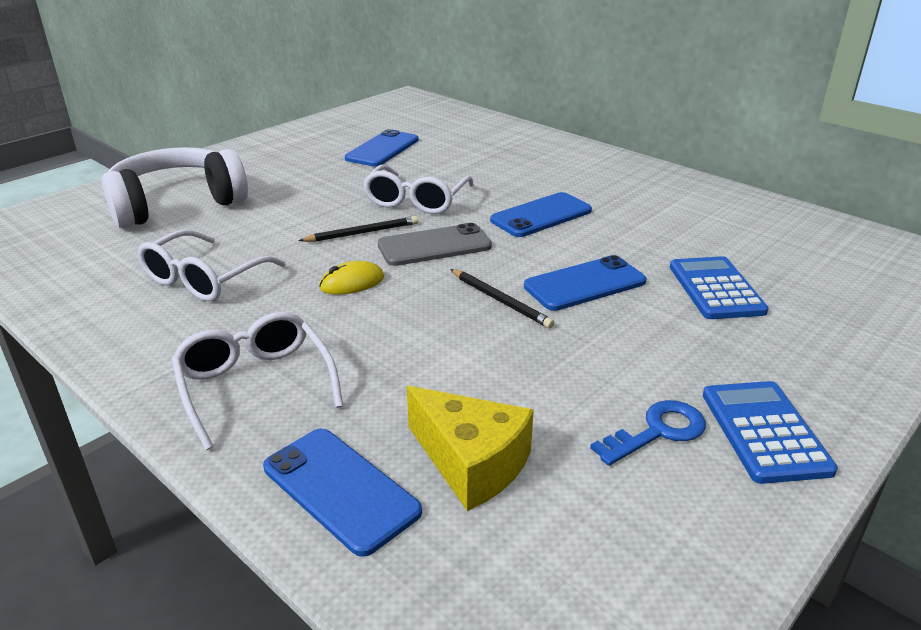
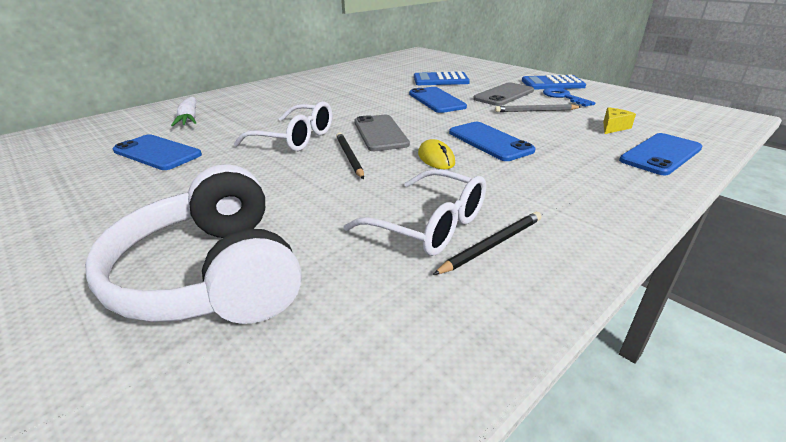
camera: 85 degrees left, 0 degrees up
white glasses [171,312,343,450] -> none
yellow cheese [407,386,534,511] -> yellow cheese [603,107,636,134], size x0.53
black pencil [450,269,554,328] -> black pencil moved to [433,212,542,275]
blue phone [490,192,592,237] -> blue phone moved to [449,122,536,161]
none -> white carrot [171,97,196,126]
none -> grey phone [473,82,534,106]
none -> grey pencil [495,104,581,112]

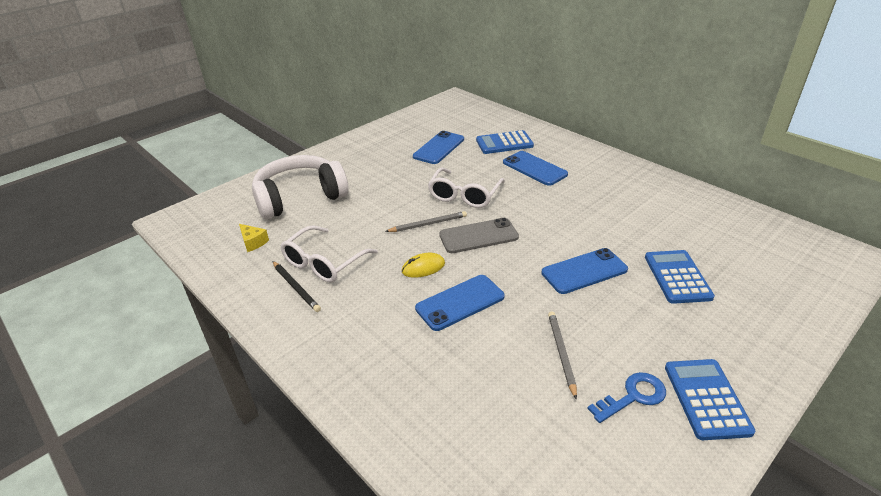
camera: 90 degrees right, 5 degrees up
white carrot [171,97,196,126] -> blue calculator [476,130,534,154]
black pencil [336,133,364,179] -> grey pencil [385,211,467,232]
grey phone [473,82,534,106] -> none
yellow cheese [603,107,636,134] -> yellow cheese moved to [239,224,269,252]
blue phone [619,133,702,175] -> blue phone moved to [503,151,568,186]

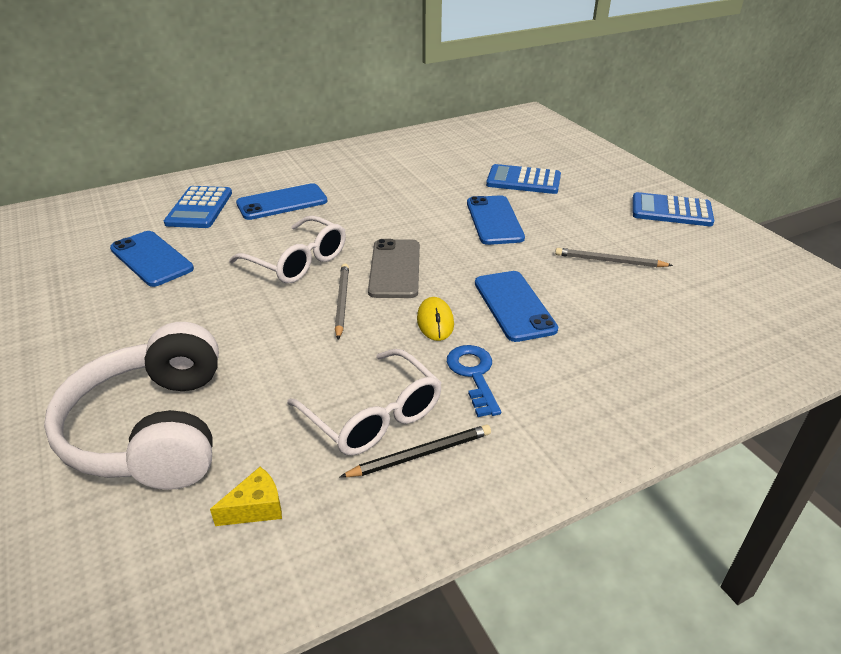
camera: 75 degrees left, 0 degrees up
blue key [587,372,666,423] -> blue key moved to [447,345,501,417]

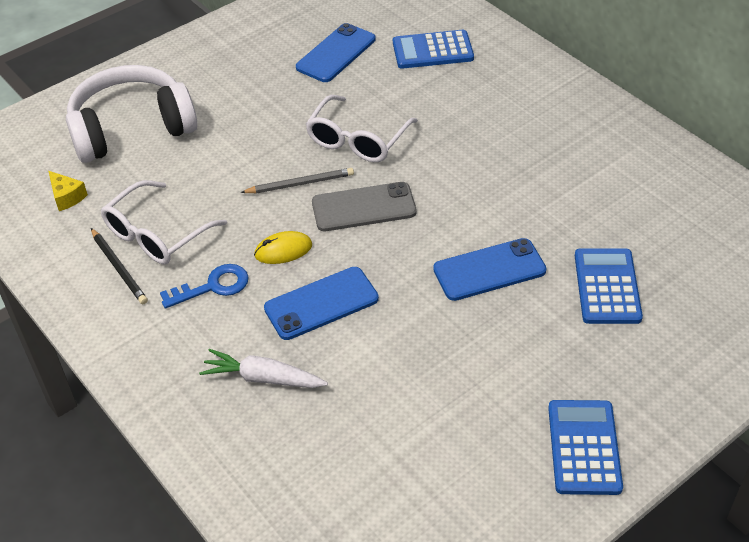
camera: 80 degrees right, 10 degrees up
blue phone [236,183,328,220] -> none
grey pencil [555,248,673,267] -> none
none -> white carrot [199,349,328,388]

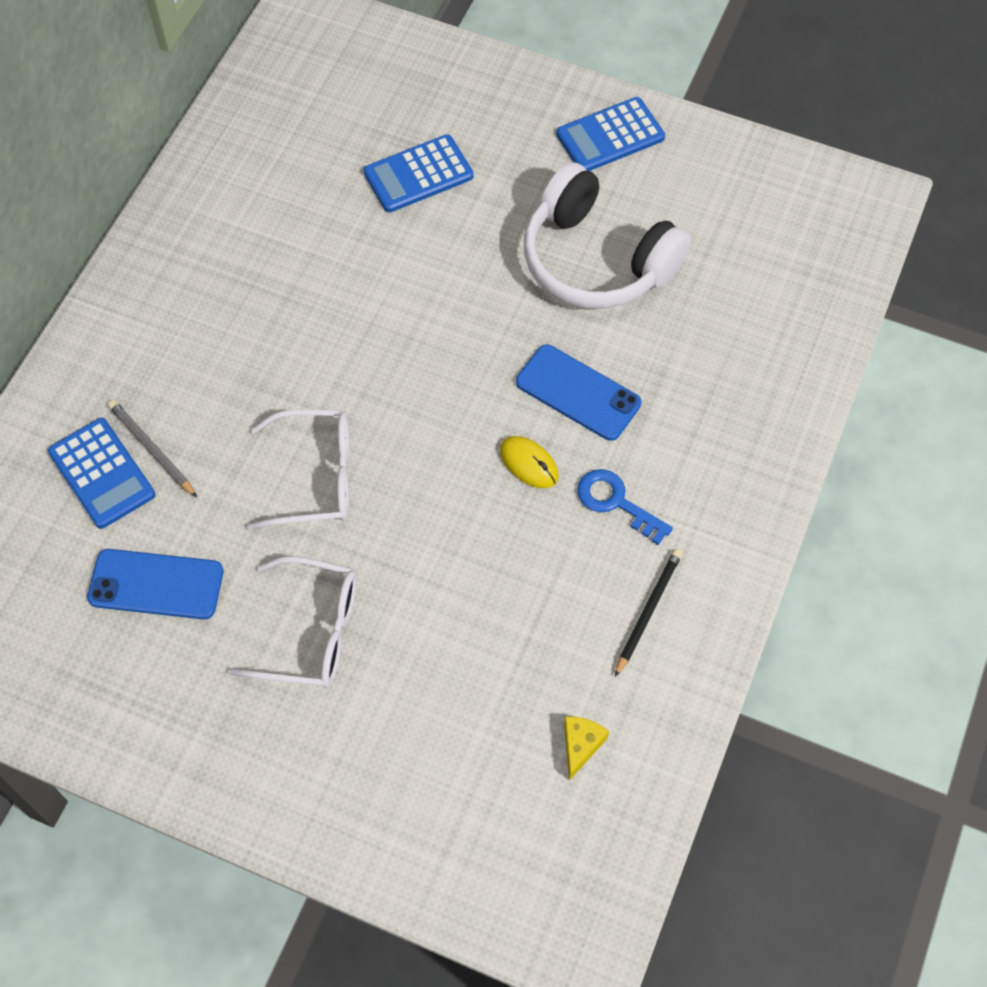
camera: 120 degrees left, 15 degrees up
white headphones [66,65,197,163] -> white headphones moved to [524,162,691,309]
white glasses [101,180,227,264] -> white glasses moved to [228,556,357,688]
white carrot [199,349,328,388] -> none
grey pencil [240,168,354,193] -> grey pencil moved to [108,400,197,497]
grey phone [312,182,416,231] -> none
blue phone [433,238,547,301] -> none

